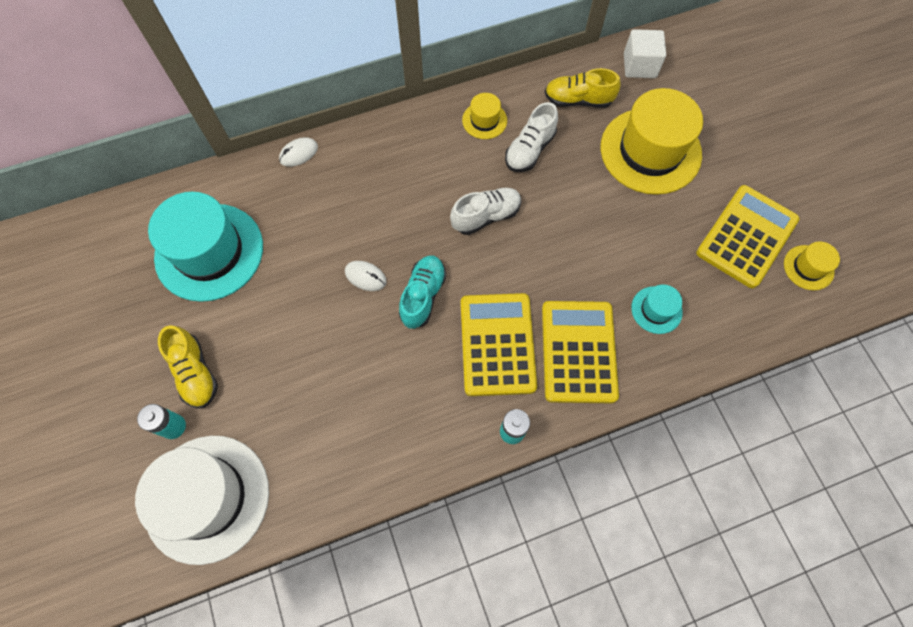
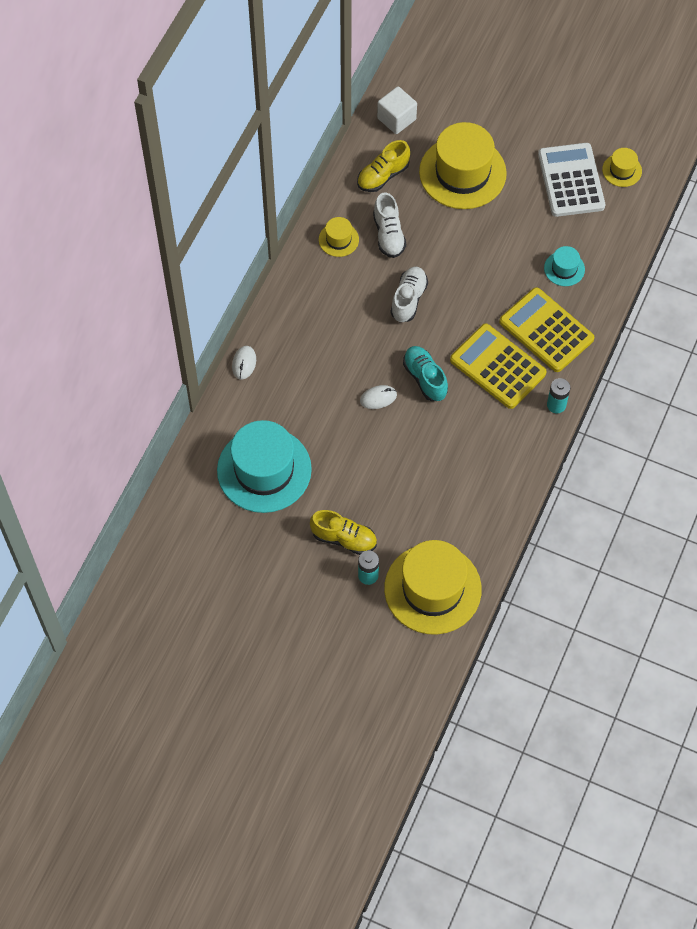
camera: 45 degrees left, 5 degrees down
white hat [135,436,269,565] -> yellow hat [384,540,482,635]
yellow calculator [696,185,799,288] -> white calculator [538,143,605,217]

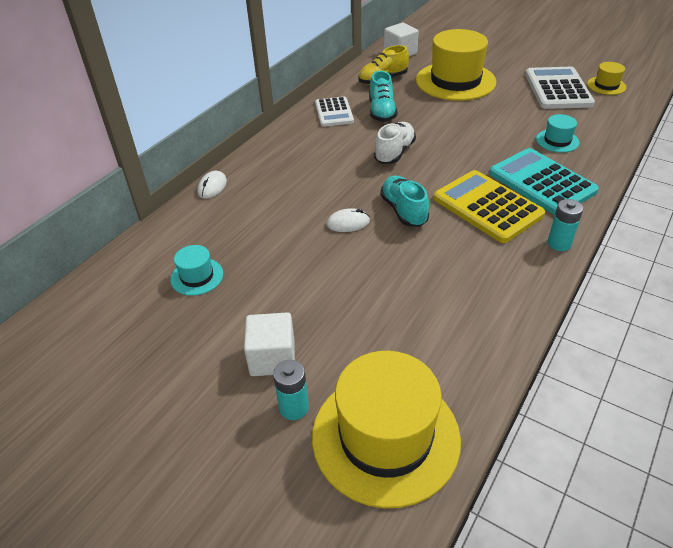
camera: 10 degrees right, 20 degrees down
turquoise hat [217,420,312,513] -> turquoise hat [171,245,223,296], size x0.46
yellow shoe [310,510,377,555] -> white cube [244,312,295,376]
yellow hat [319,217,359,257] -> white calculator [315,97,354,127]
white shoe [373,193,406,258] -> turquoise shoe [369,71,397,122]
yellow calculator [499,287,594,372] -> turquoise calculator [489,148,599,215]

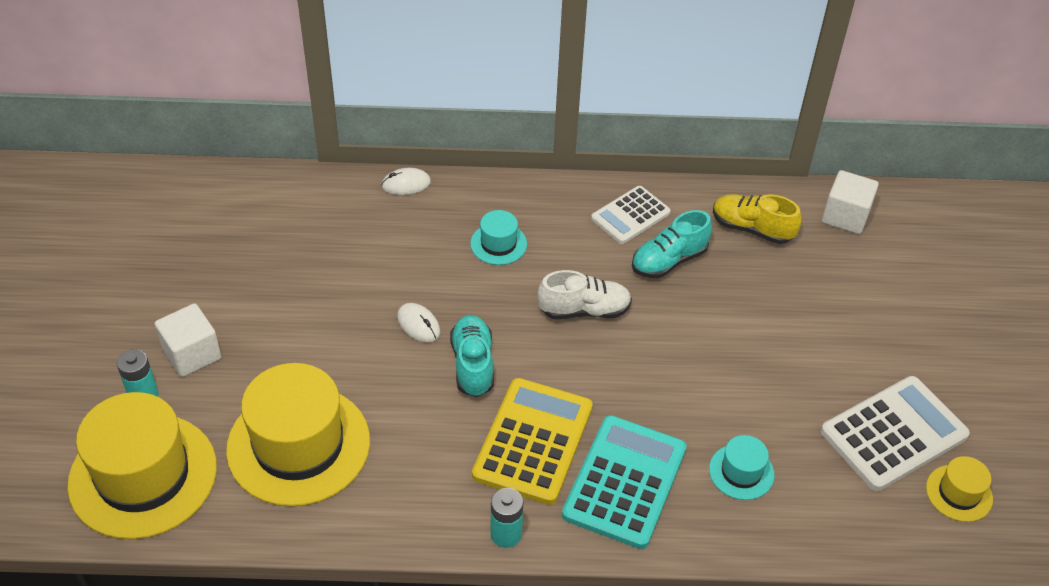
camera: 55 degrees right, 5 degrees up
turquoise hat [171,245,223,296] -> turquoise hat moved to [470,210,527,265]
turquoise shoe [380,175,429,227] -> turquoise shoe turned 45 degrees counterclockwise [450,315,494,397]
yellow hat [416,29,496,101] -> yellow hat moved to [226,363,370,506]

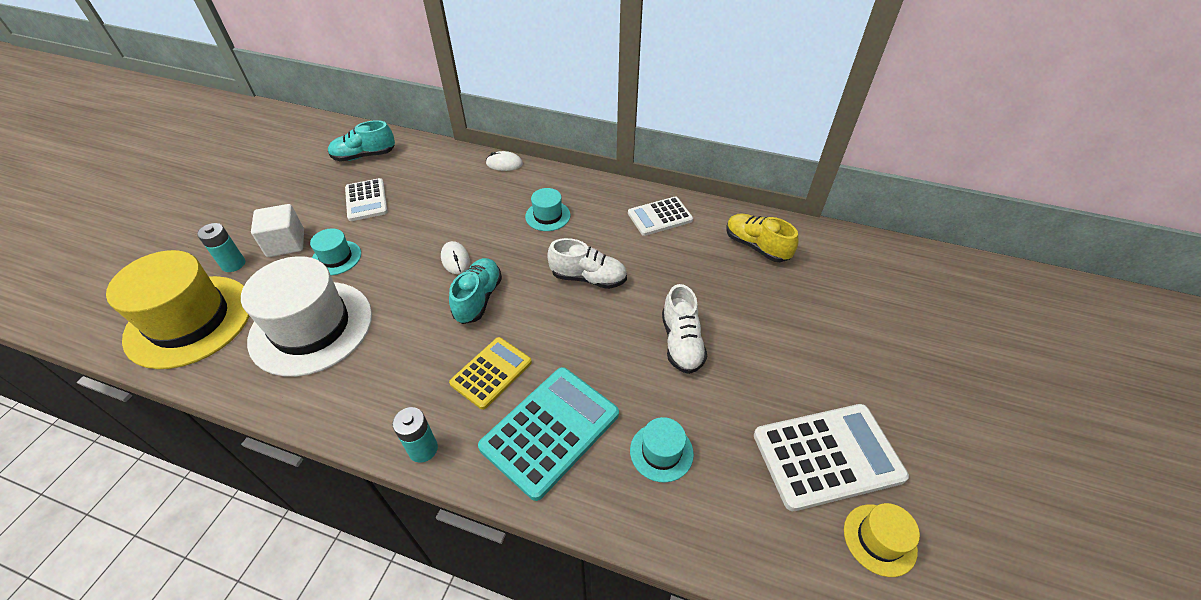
camera: 20 degrees right, 0 degrees up
yellow hat [226,363,370,506] -> white hat [241,256,372,377]
yellow calculator [472,378,593,505] -> yellow calculator [449,337,532,410], size x0.63
turquoise shoe [632,210,712,278] -> turquoise shoe moved to [328,120,395,162]
white cube [822,170,879,234] -> none
none -> turquoise hat [310,228,361,275]
none -> white calculator [345,178,388,221]
none -> white shoe [662,284,707,374]

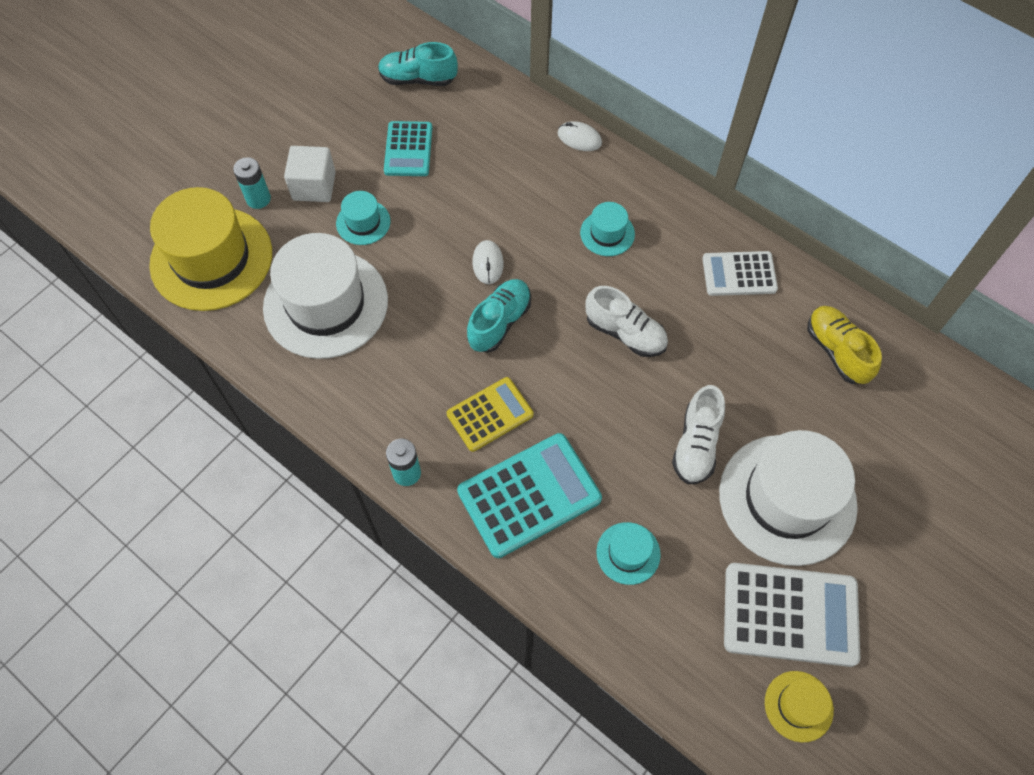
camera: 20 degrees right, 15 degrees up
white calculator [345,178,388,221] -> turquoise calculator [384,121,432,176]
none -> white hat [719,430,858,566]

